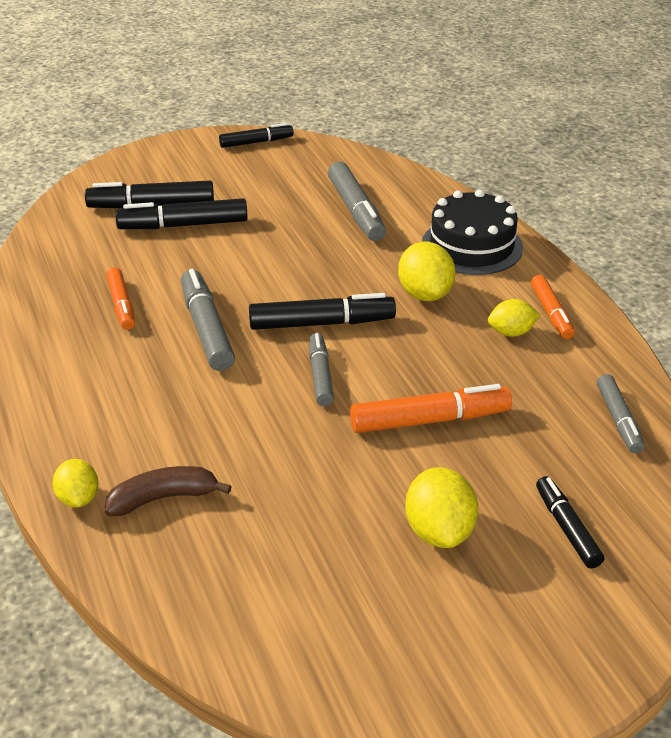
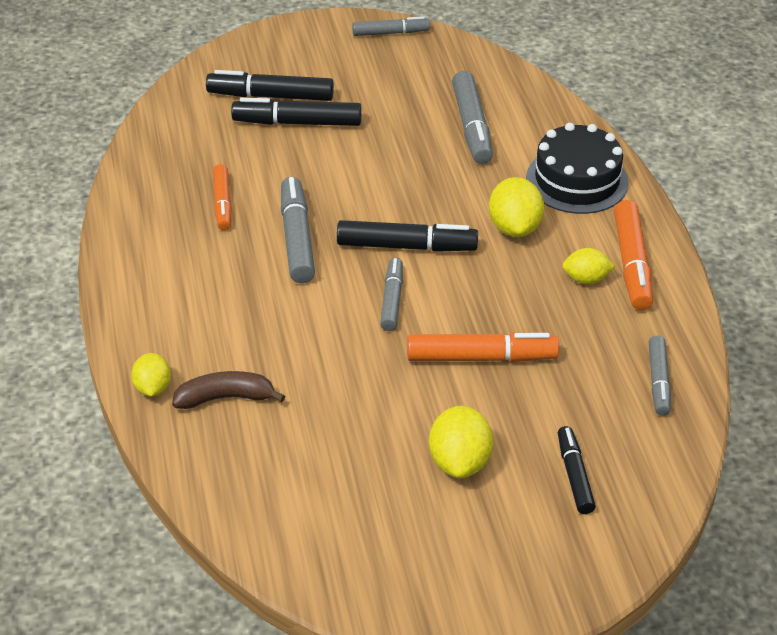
camera: 10 degrees right, 5 degrees up
black marker [219,123,294,148] -> grey marker [352,16,430,36]
orange marker [531,275,575,339] -> orange marker [614,200,653,310], size x1.56

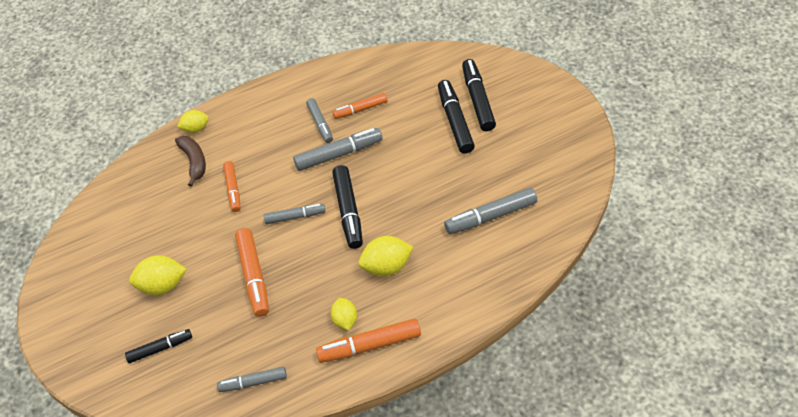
camera: 80 degrees right, 10 degrees up
grey marker [352,16,430,36] -> grey marker moved to [306,98,333,143]
black cake [526,123,629,214] -> none
none -> orange marker [223,161,241,212]

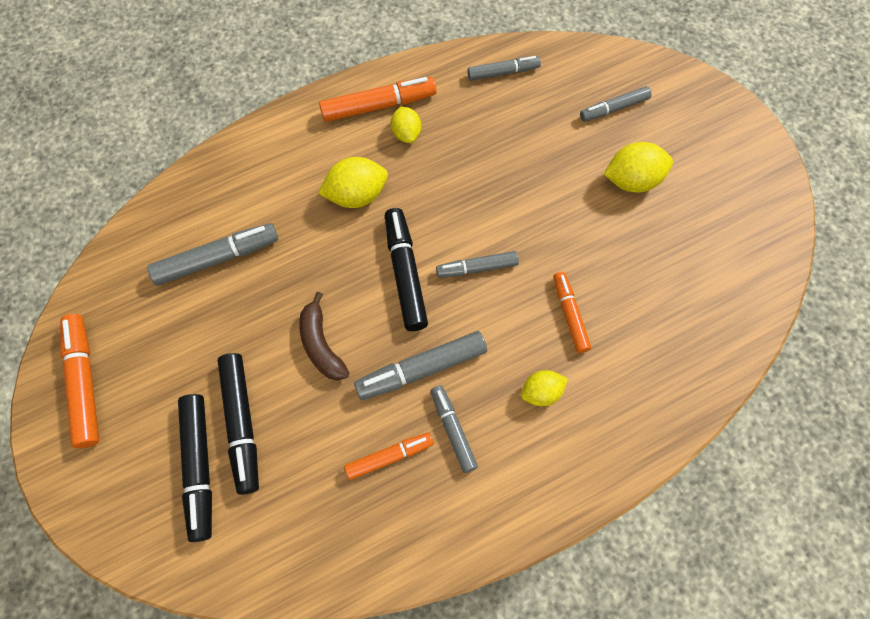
camera: 175 degrees right, 15 degrees up
black marker [125,329,192,363] -> grey marker [580,86,652,122]
brown banana [175,136,206,187] -> brown banana moved to [299,292,349,381]
yellow lemon [177,110,209,133] -> yellow lemon moved to [521,370,568,406]
orange marker [235,228,269,317] -> orange marker moved to [60,314,99,448]

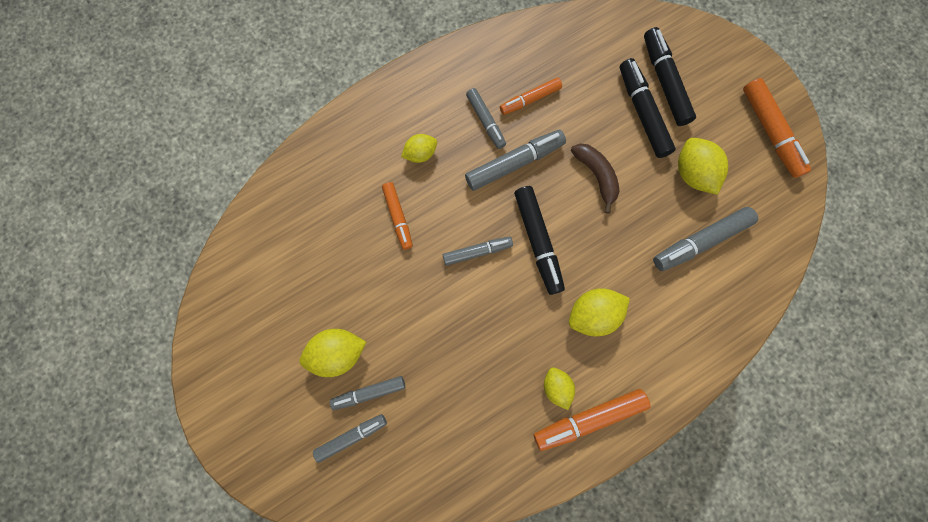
camera: 175 degrees right, 10 degrees up
grey marker [467,56,541,81] -> grey marker moved to [330,376,405,410]
none -> yellow lemon [678,138,728,195]

